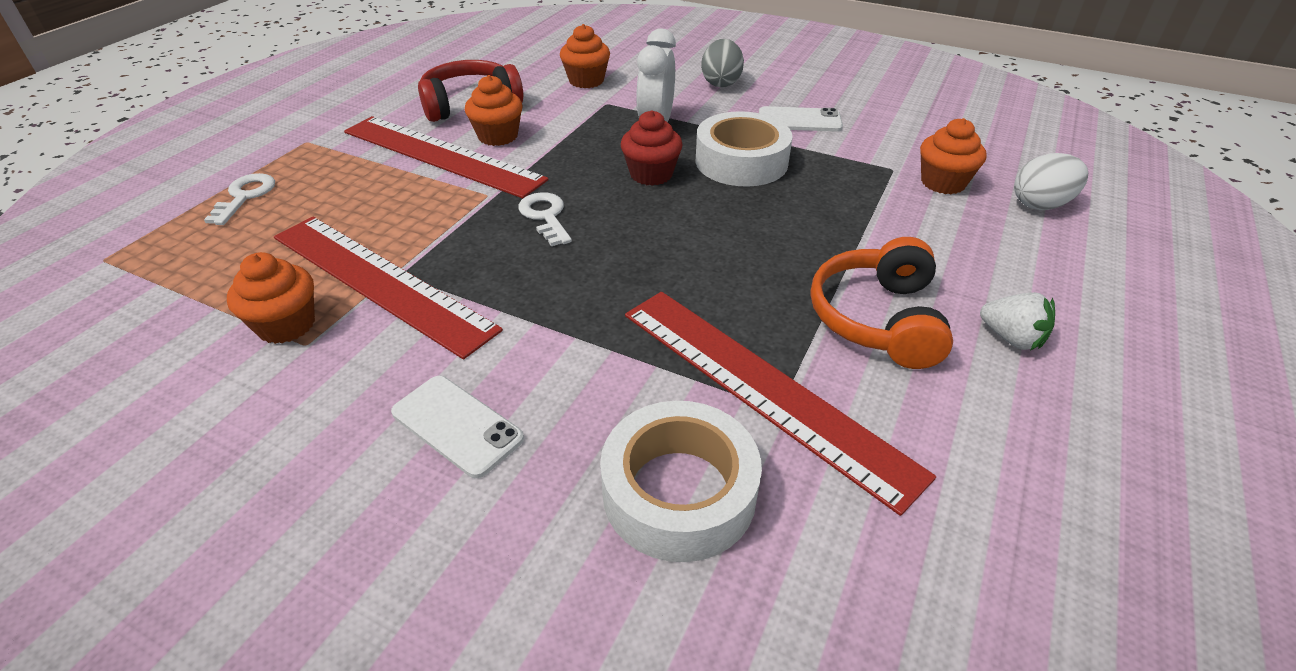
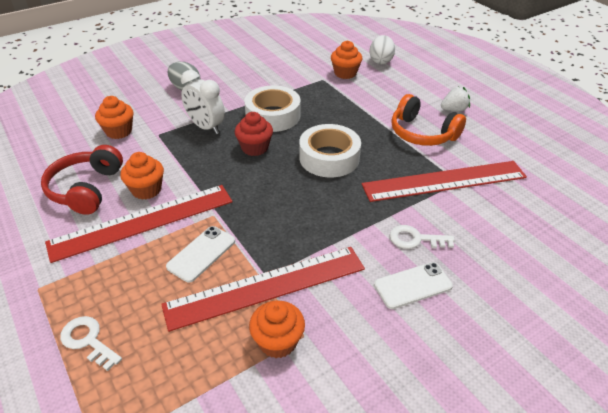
camera: 60 degrees left, 0 degrees up
white key [518,192,572,246] -> white key moved to [390,225,455,249]
white tape [600,401,762,562] -> white tape moved to [299,124,361,177]
white phone [759,106,843,132] -> white phone moved to [166,226,235,283]

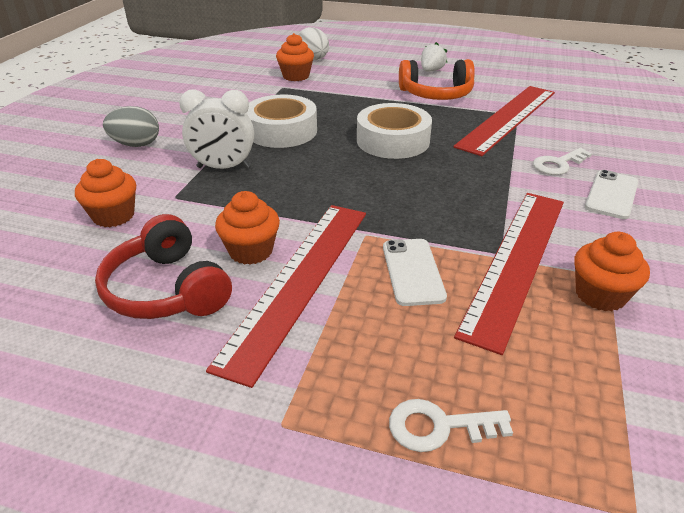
camera: 40 degrees left, 5 degrees down
red cupcake [235,112,273,156] -> none

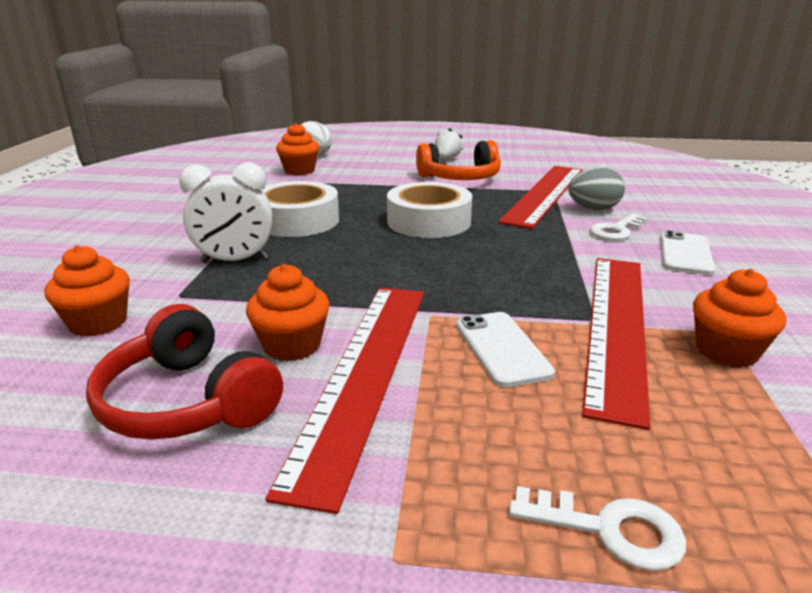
camera: 10 degrees left, 10 degrees down
grey egg [103,106,159,147] -> grey egg moved to [568,167,625,210]
white key [389,399,513,452] -> white key turned 150 degrees counterclockwise [509,486,686,571]

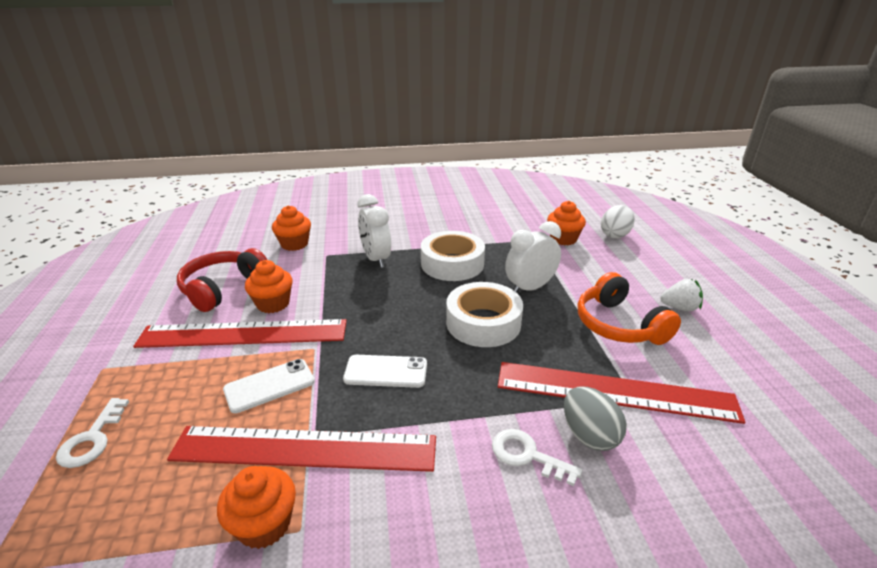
camera: 75 degrees right, 5 degrees up
white phone [660,231,715,275] -> white phone moved to [343,355,427,388]
none -> white clock [505,221,561,293]

